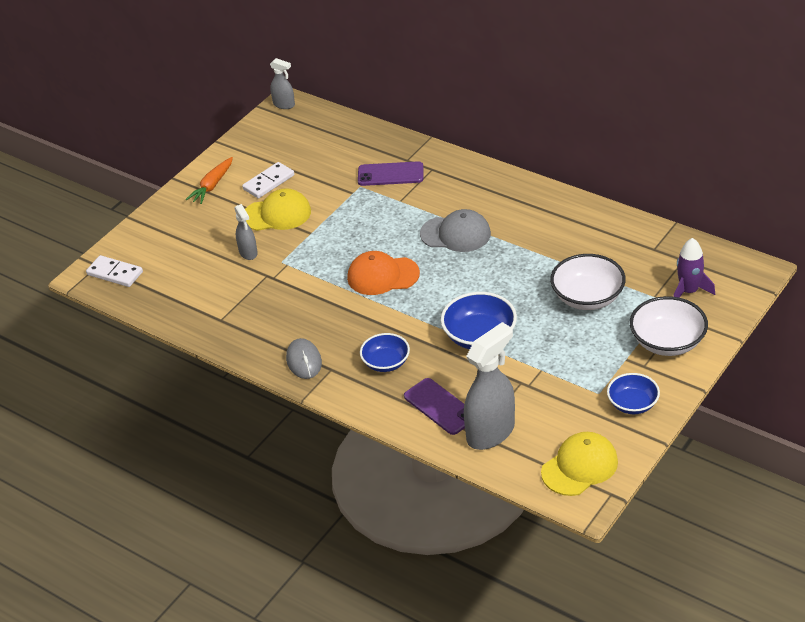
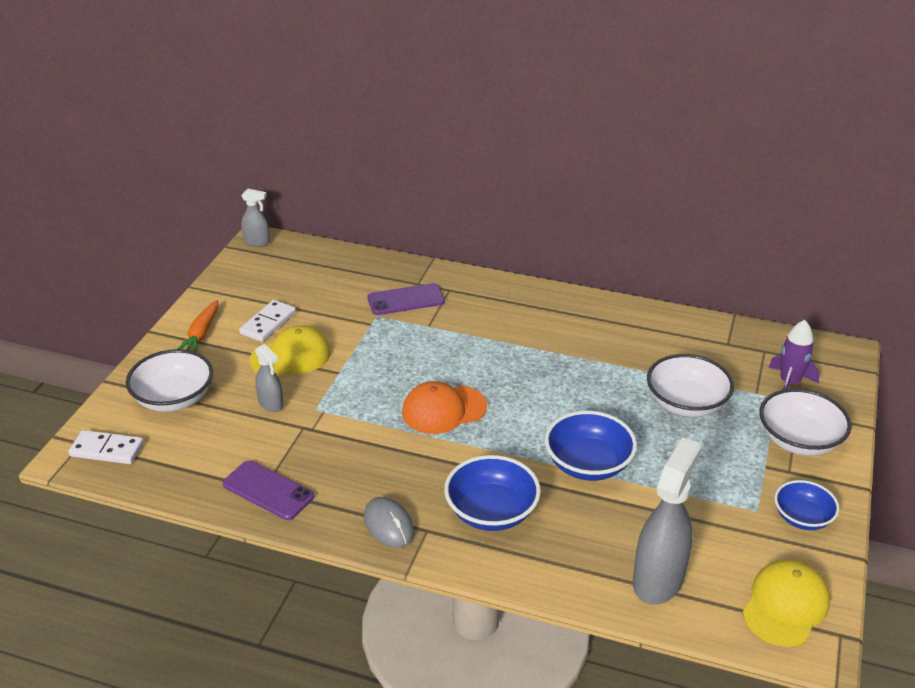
camera: 20 degrees left, 5 degrees down
blue bowl [360,333,410,372] -> blue bowl [444,455,541,531], size x1.53
purple phone [404,378,465,435] -> purple phone moved to [222,460,314,520]
grey cap [420,209,491,252] -> none
none -> white bowl [126,349,213,412]

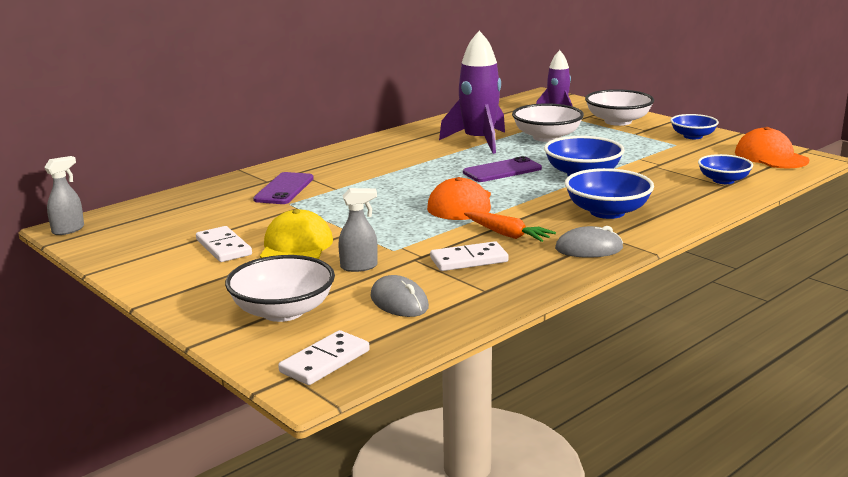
camera: 60 degrees left, 15 degrees down
orange carrot [178,300,218,353] -> orange carrot moved to [464,211,556,242]
purple phone [222,460,314,520] -> purple phone moved to [463,156,542,182]
grey spray bottle [633,437,701,605] -> blue bowl [698,154,753,184]
yellow cap [742,560,830,647] -> orange cap [735,127,809,168]
none -> grey mouse [370,275,429,317]
none -> white domino [430,241,509,271]
none -> purple rocket [439,31,505,154]

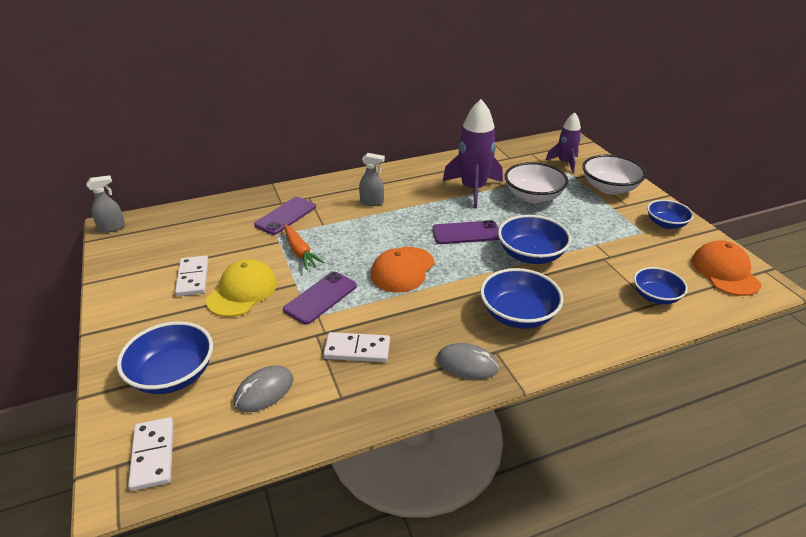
camera: 20 degrees right, 15 degrees up
white bowl [225,255,335,322] -> blue bowl [117,321,213,394]
white domino [278,330,370,385] -> white domino turned 75 degrees counterclockwise [128,417,174,491]
grey spray bottle [338,188,378,272] -> grey spray bottle moved to [359,153,385,206]
grey mouse [370,275,429,317] -> grey mouse turned 60 degrees clockwise [234,365,293,412]
orange carrot [464,211,556,242] -> orange carrot moved to [284,225,324,269]
none -> purple phone [283,272,357,324]

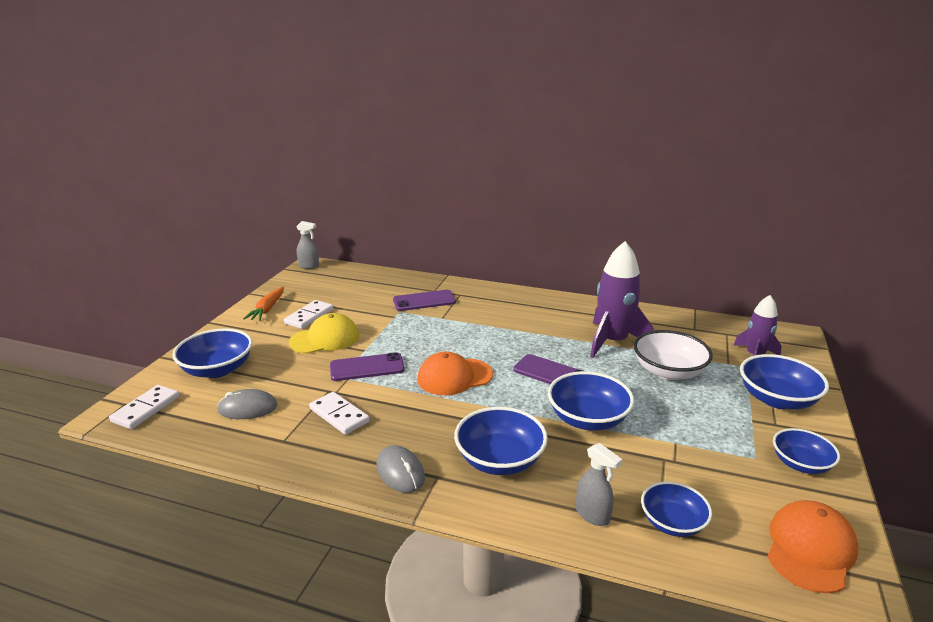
camera: 40 degrees right, 10 degrees down
orange carrot [284,225,324,269] -> orange carrot moved to [243,287,284,321]
grey spray bottle [359,153,385,206] -> grey spray bottle moved to [576,443,622,526]
white bowl [582,155,646,194] -> blue bowl [740,354,829,409]

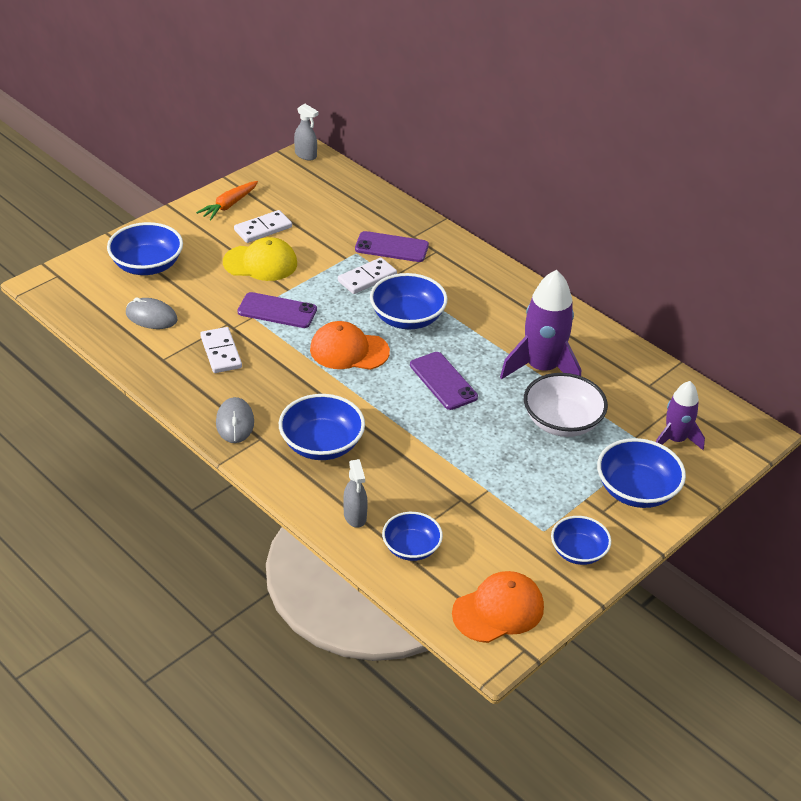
camera: 25 degrees right, 15 degrees up
white domino [109,385,180,429] -> white domino moved to [338,258,397,294]
blue bowl [548,371,634,431] -> blue bowl moved to [370,273,448,329]

